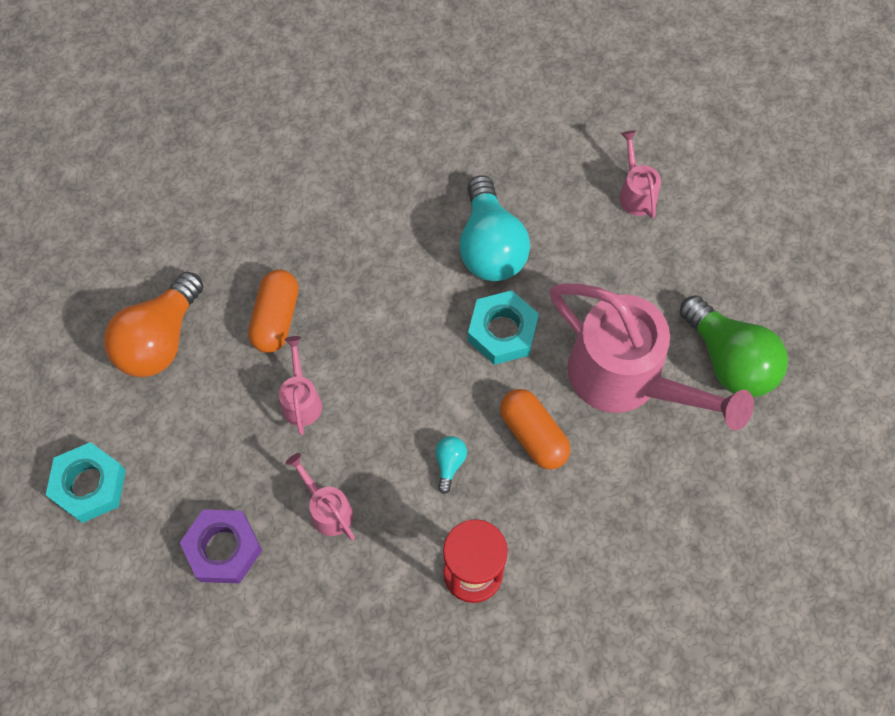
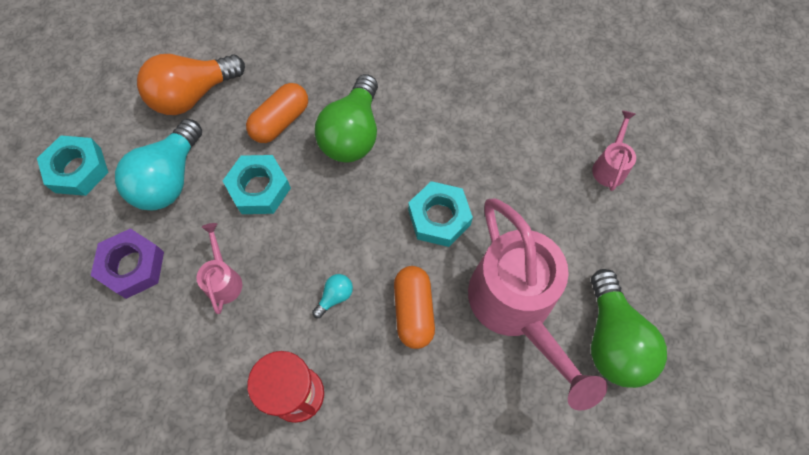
camera: 30 degrees right, 0 degrees up
pink watering can [279,336,322,435] -> turquoise nut [223,155,291,214]
turquoise light bulb [459,175,530,281] -> turquoise light bulb moved to [115,119,202,210]
none -> green light bulb [315,74,378,162]

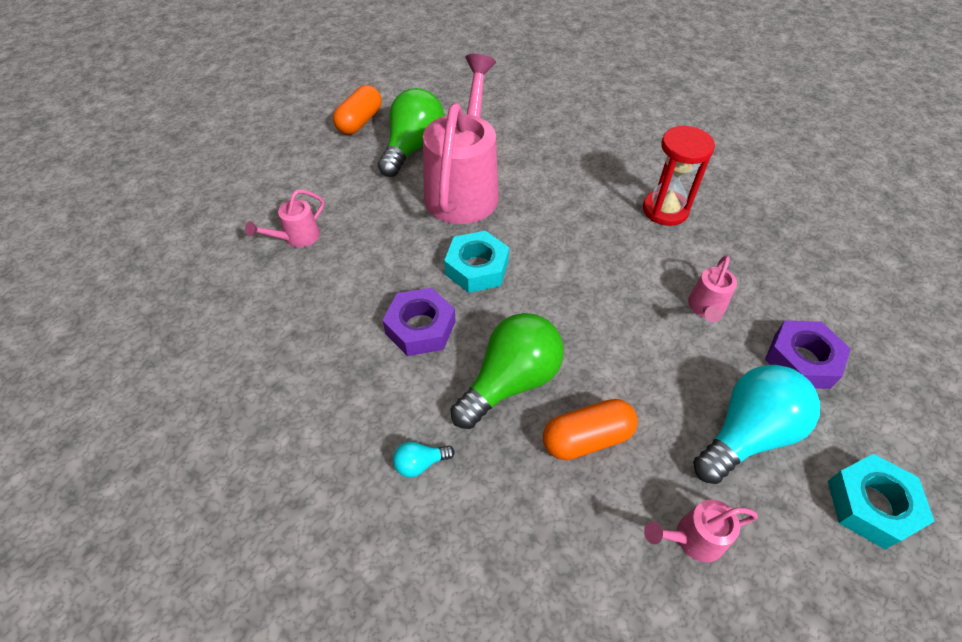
camera: 150 degrees left, 15 degrees down
orange light bulb [137,54,245,115] -> pink watering can [644,499,758,562]
turquoise nut [223,155,291,214] -> none
turquoise light bulb [312,274,353,318] -> turquoise light bulb moved to [393,441,455,478]
orange capsule [394,266,435,349] -> orange capsule moved to [333,85,382,135]
none -> purple nut [382,288,456,356]

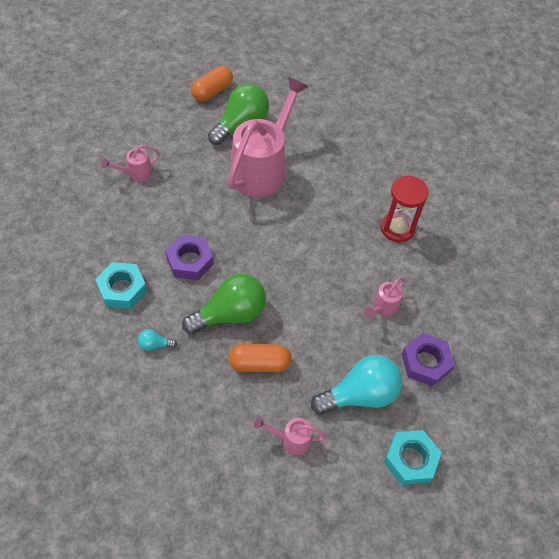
camera: 15 degrees right, 5 degrees up
turquoise nut [444,231,509,293] -> turquoise nut moved to [95,262,147,309]

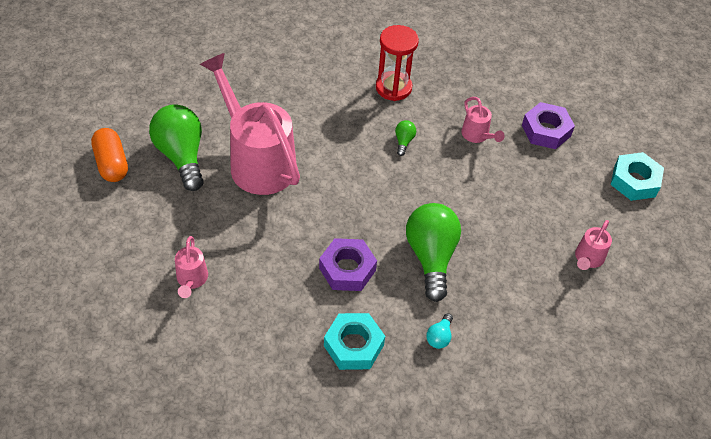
camera: 65 degrees left, 5 degrees down
orange capsule [228,344,292,372] -> none
turquoise light bulb [311,355,402,415] -> none
none -> green light bulb [395,120,416,156]

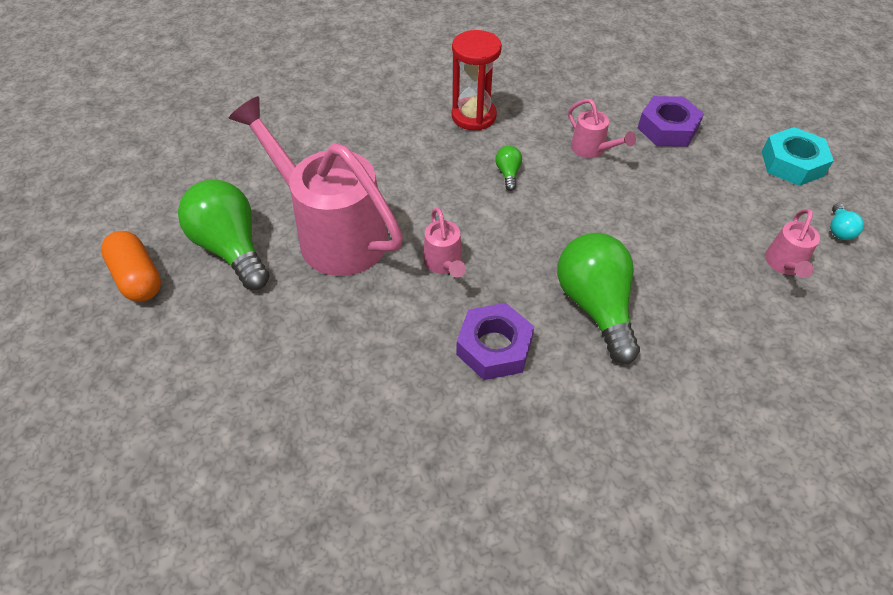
camera: 10 degrees left, 0 degrees up
pink watering can [175,236,208,298] -> pink watering can moved to [423,208,466,277]
turquoise nut [324,313,385,370] -> none
turquoise light bulb [426,313,453,349] -> turquoise light bulb moved to [830,203,864,240]

